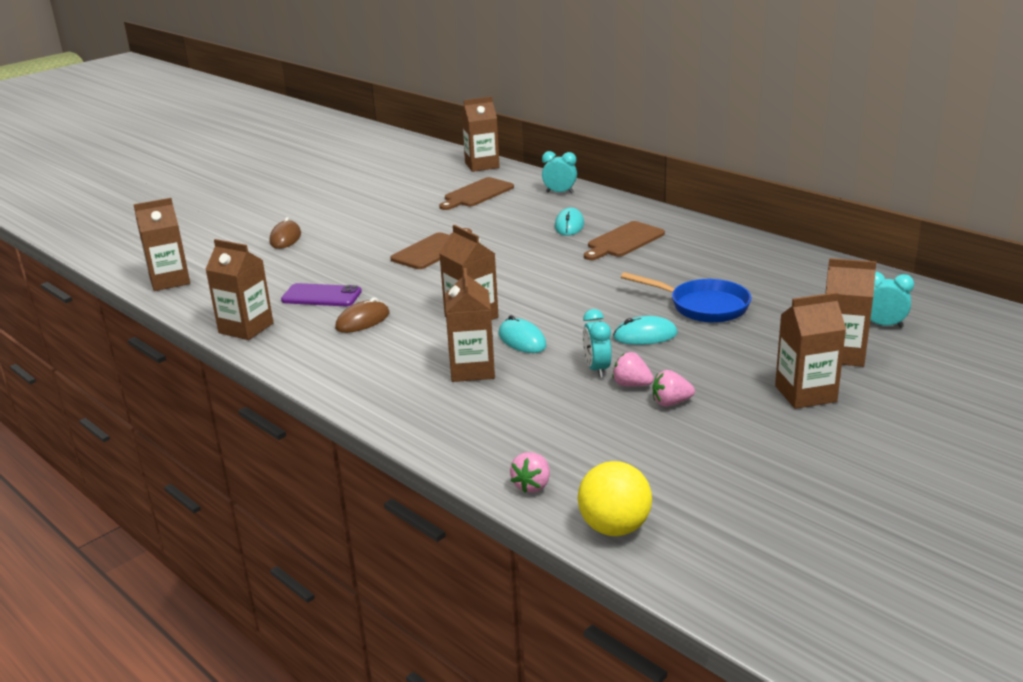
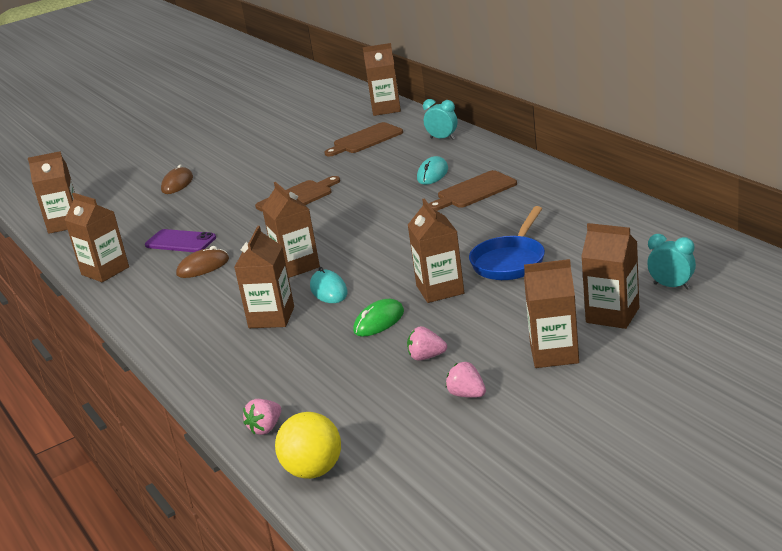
camera: 15 degrees right, 0 degrees up
turquoise clock [583,309,612,378] -> green mouse [353,299,404,336]
pink strawberry [612,352,654,386] -> pink strawberry moved to [446,362,486,398]
turquoise mouse [613,316,677,345] -> brown carton [408,198,464,303]
blue pan [621,272,751,323] -> blue pan turned 75 degrees clockwise [469,206,545,280]

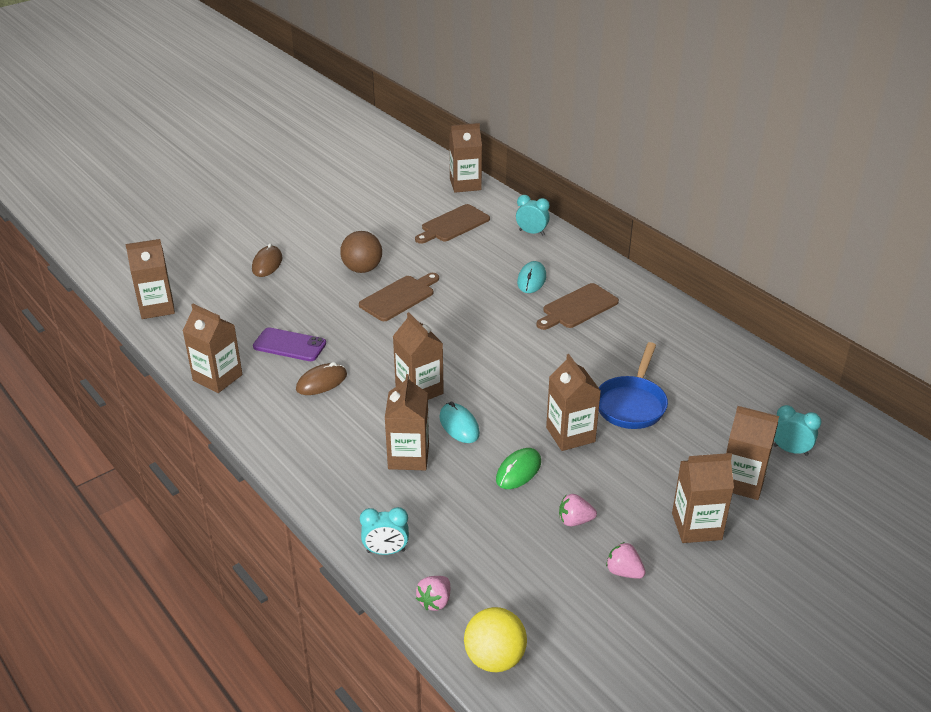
camera: 10 degrees left, 10 degrees up
none -> brown ball [340,231,382,273]
none -> turquoise clock [360,507,409,555]

